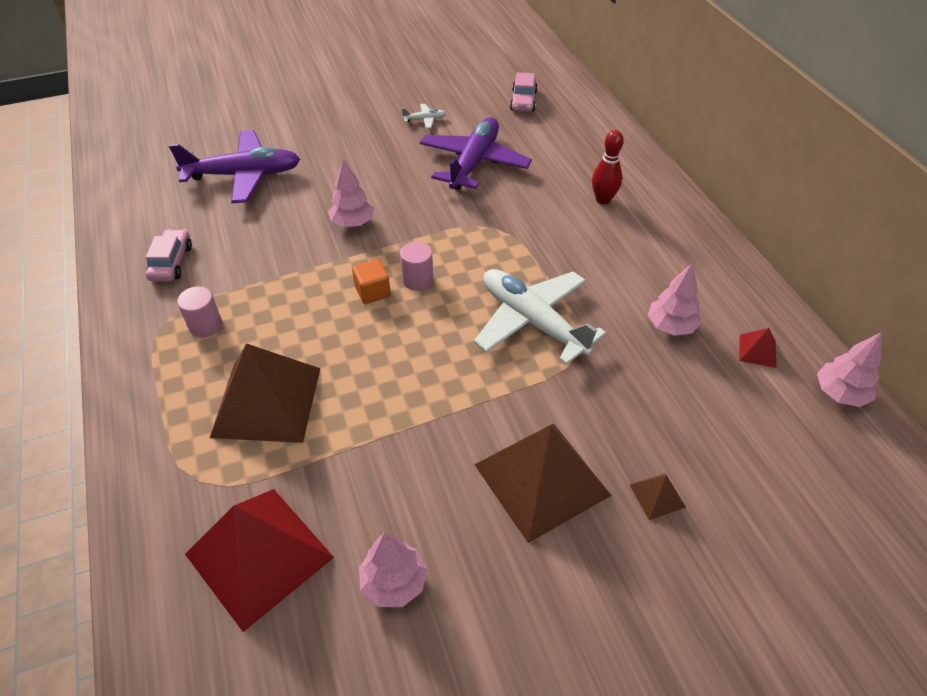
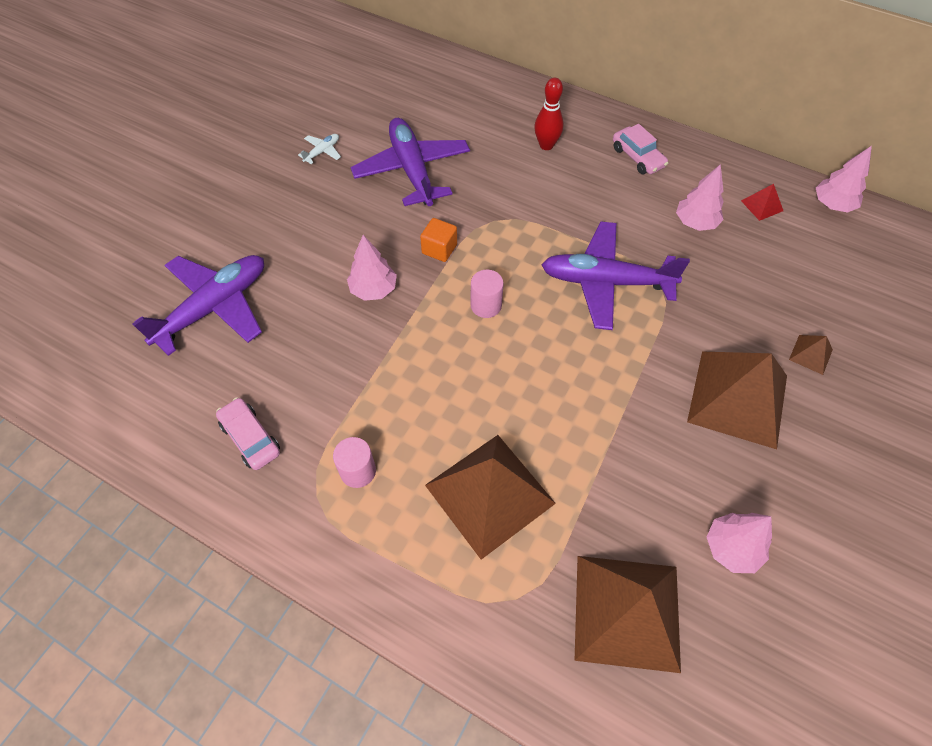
camera: 40 degrees left, 10 degrees up
red pyramid [185,489,334,632] -> brown pyramid [574,556,681,673]
orange cube [352,259,391,304] -> orange cube moved to [420,218,457,262]
white plane [474,269,606,365] -> purple plane [542,221,690,330]
pink car [510,72,538,112] -> pink car moved to [613,124,668,174]

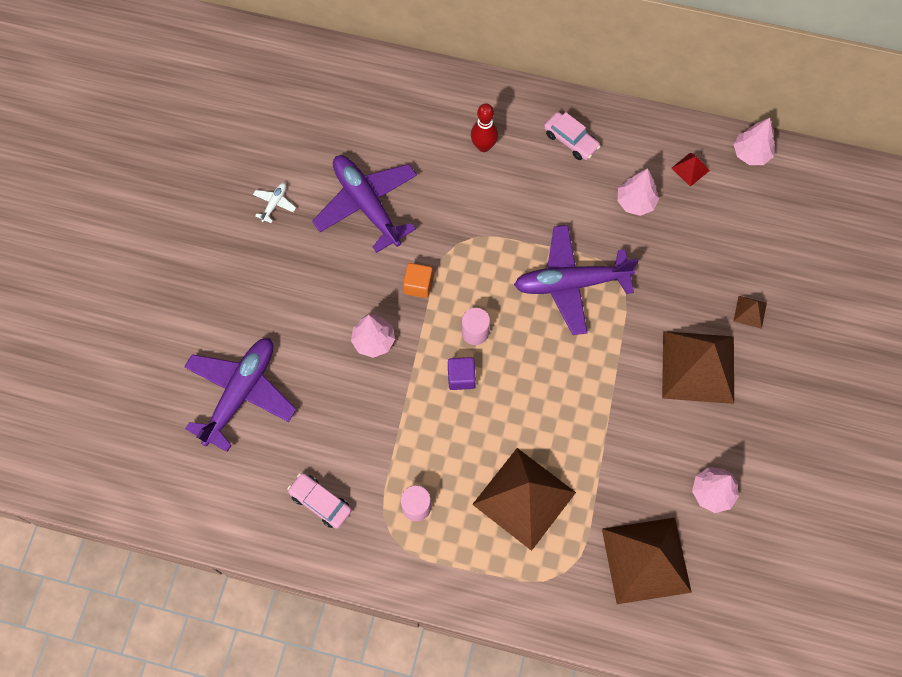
camera: 15 degrees left, 10 degrees up
none -> purple cube [448,357,476,390]

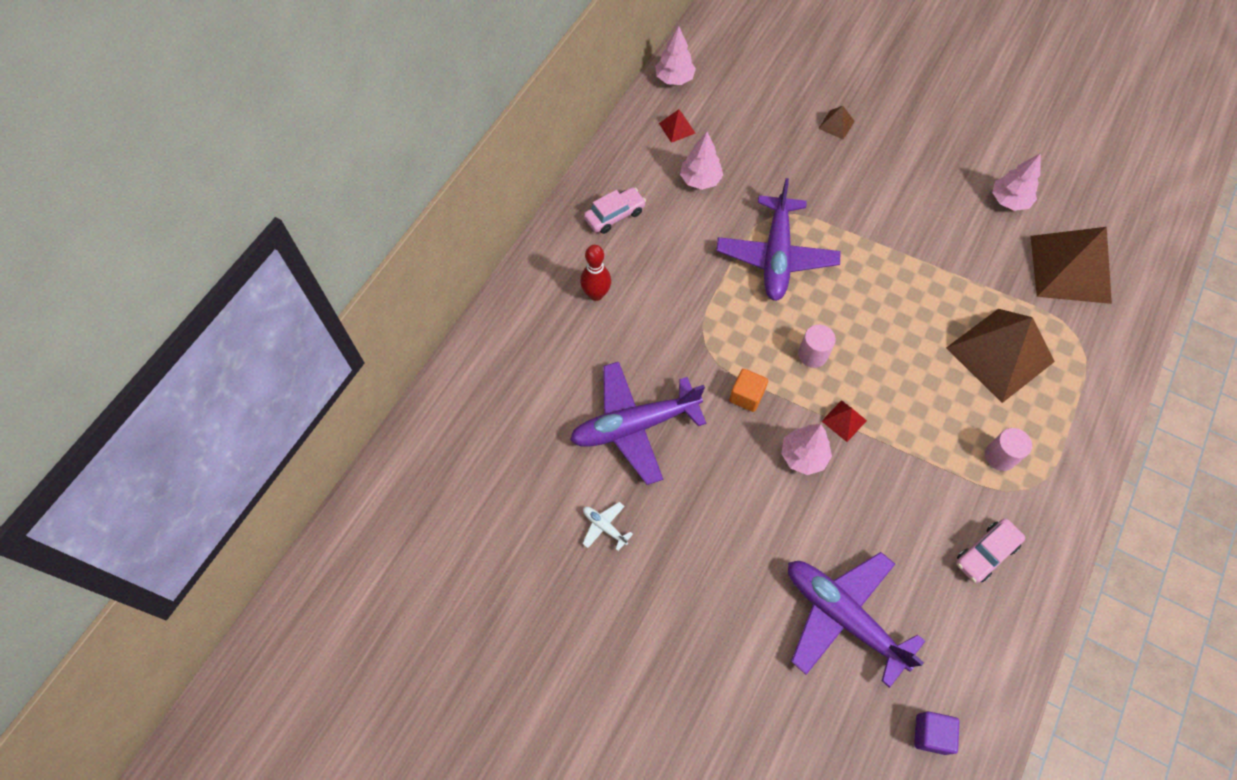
camera: 75 degrees left, 5 degrees down
purple cube [448,357,476,390] -> purple cube moved to [914,711,959,755]
brown pyramid [662,331,734,404] -> none
none -> red pyramid [822,400,867,442]

